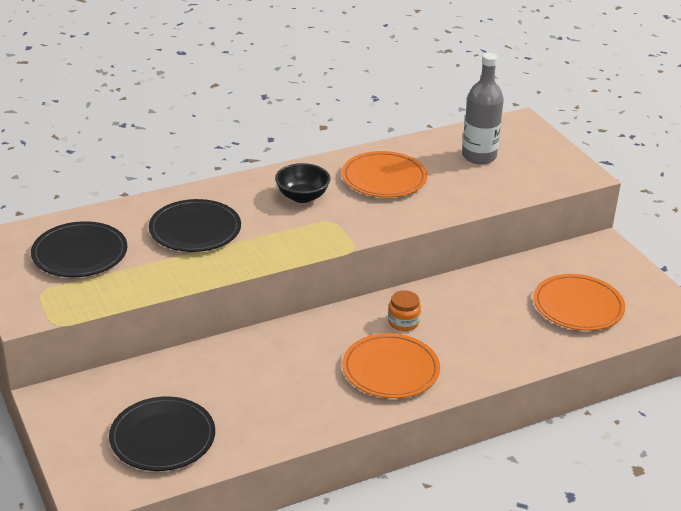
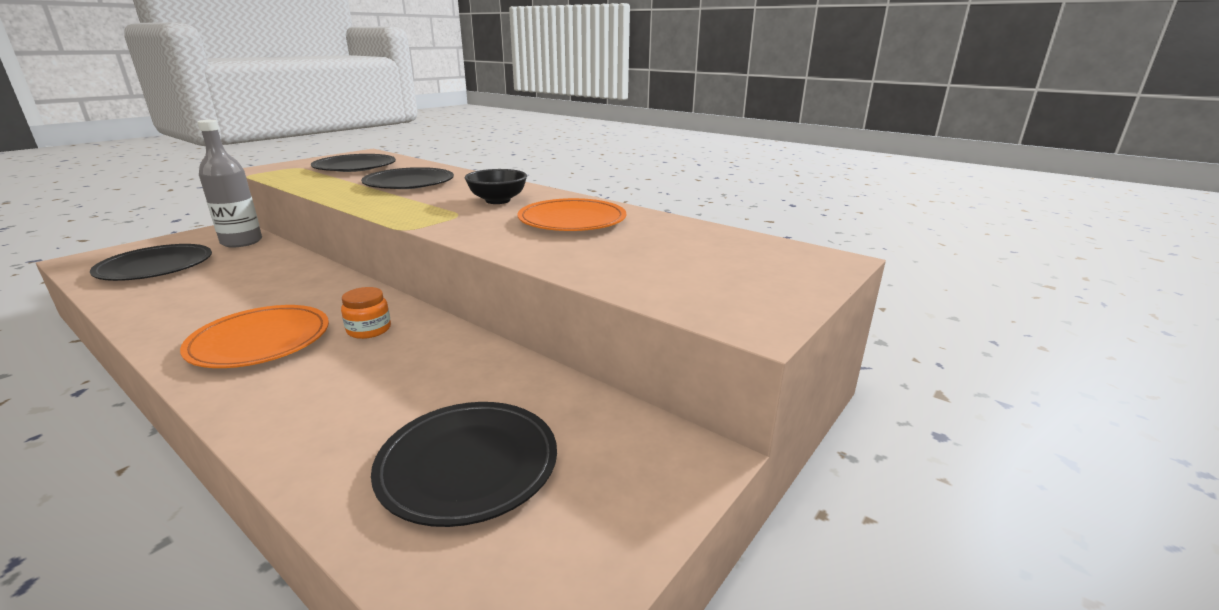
camera: 65 degrees right, 10 degrees down
grey bottle [462,53,504,164] -> grey bottle moved to [197,120,262,247]
orange plate [533,274,625,331] -> black plate [371,402,557,527]

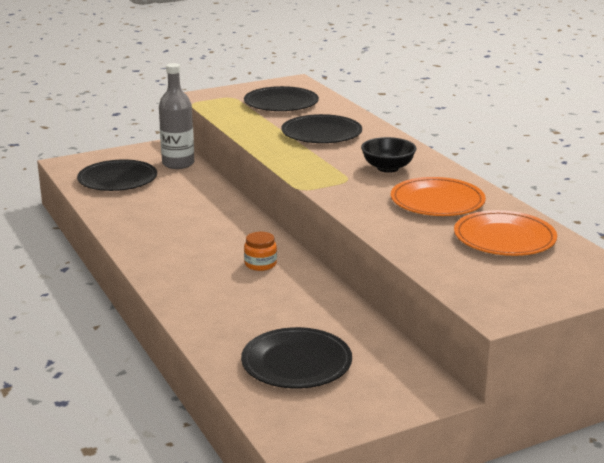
camera: 25 degrees right, 0 degrees up
orange plate [180,305,329,368] -> orange plate moved to [454,210,557,256]

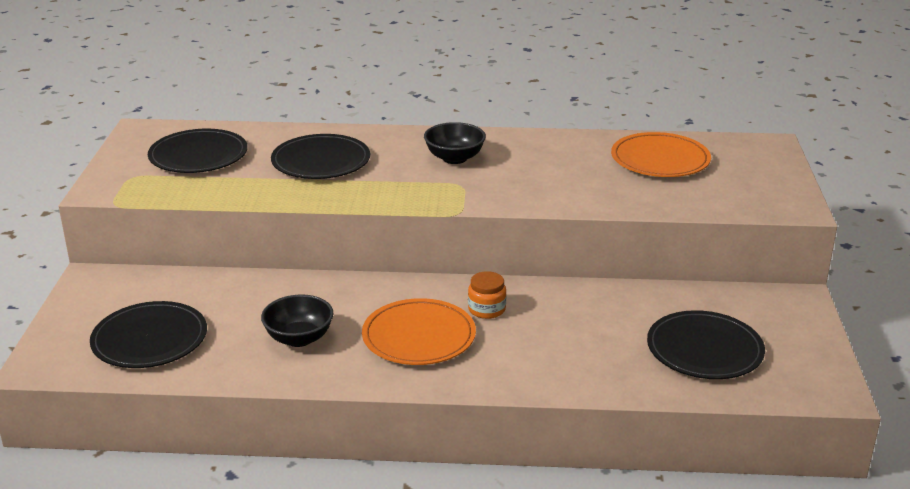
camera: 60 degrees left, 5 degrees up
grey bottle [159,63,194,169] -> none
orange plate [391,177,486,216] -> orange plate moved to [362,298,476,365]
none -> black bowl [261,295,333,347]

